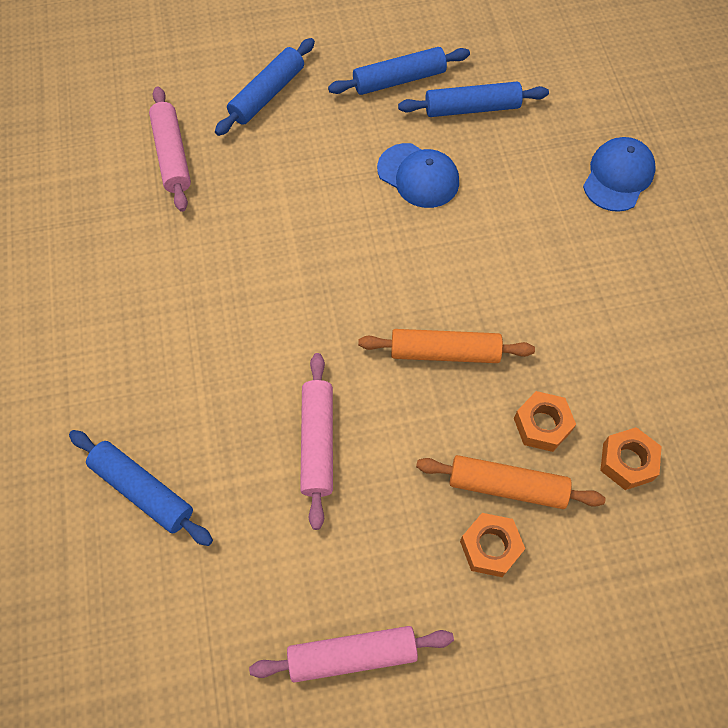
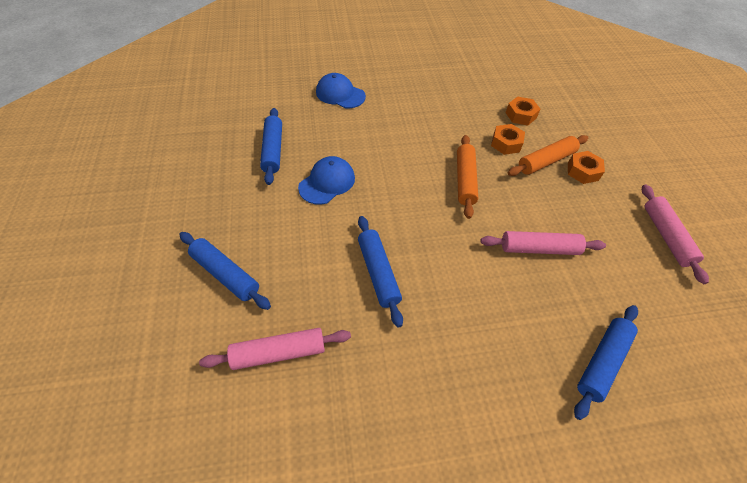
camera: 90 degrees left, 10 degrees down
blue rolling pin [328,47,470,95] -> blue rolling pin moved to [358,216,403,328]
orange rolling pin [416,455,606,509] -> orange rolling pin turned 45 degrees clockwise [508,135,588,176]

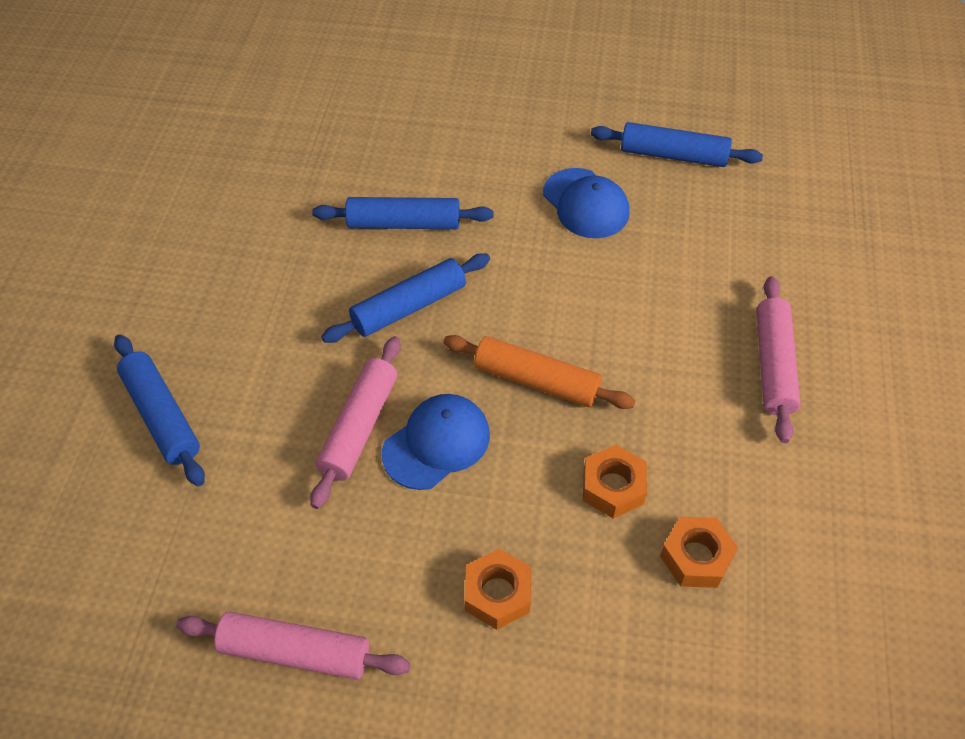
camera: 110 degrees right, 0 degrees up
blue rolling pin [179,232,271,310] -> blue rolling pin moved to [321,253,490,343]
pink rolling pin [199,328,351,370] -> pink rolling pin moved to [757,276,801,443]
blue cap [316,73,366,109] -> blue cap moved to [382,394,490,490]
orange rolling pin [508,135,588,176] -> none

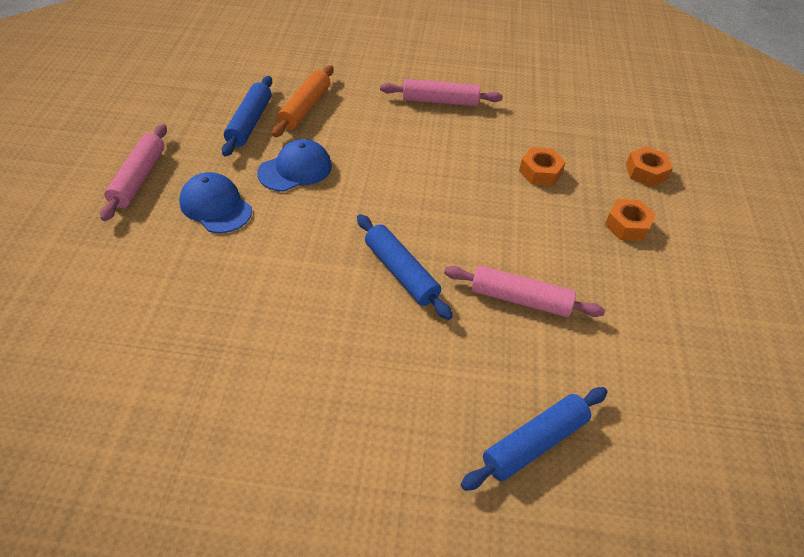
camera: 95 degrees left, 5 degrees down
pink rolling pin [176,612,410,680] -> pink rolling pin moved to [100,124,167,221]
blue rolling pin [312,197,493,229] -> none
blue cap [382,394,490,490] -> blue cap moved to [179,172,252,233]
orange rolling pin [443,335,635,409] -> orange rolling pin moved to [272,65,334,137]
orange nut [660,517,738,588] -> orange nut moved to [626,146,673,187]

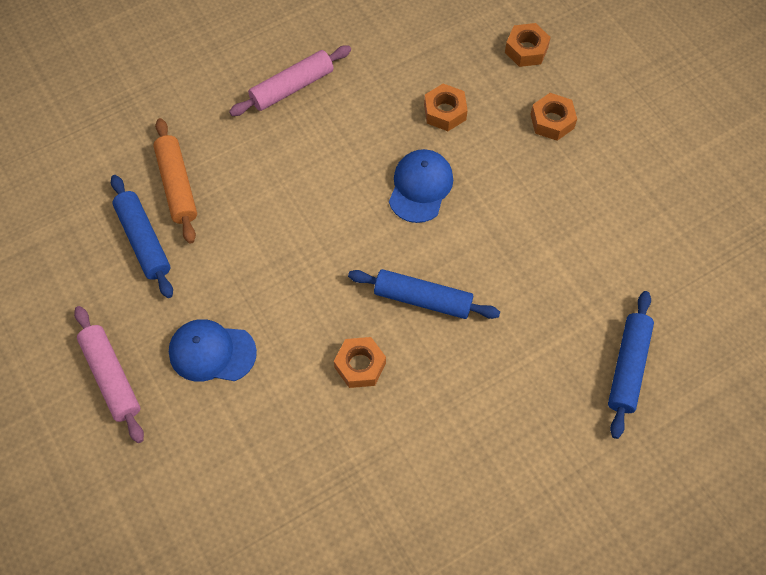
camera: 35 degrees left, 15 degrees up
blue cap [257,139,332,192] -> blue cap moved to [389,149,453,223]
pink rolling pin [444,265,605,317] -> none
none -> orange nut [334,337,386,388]

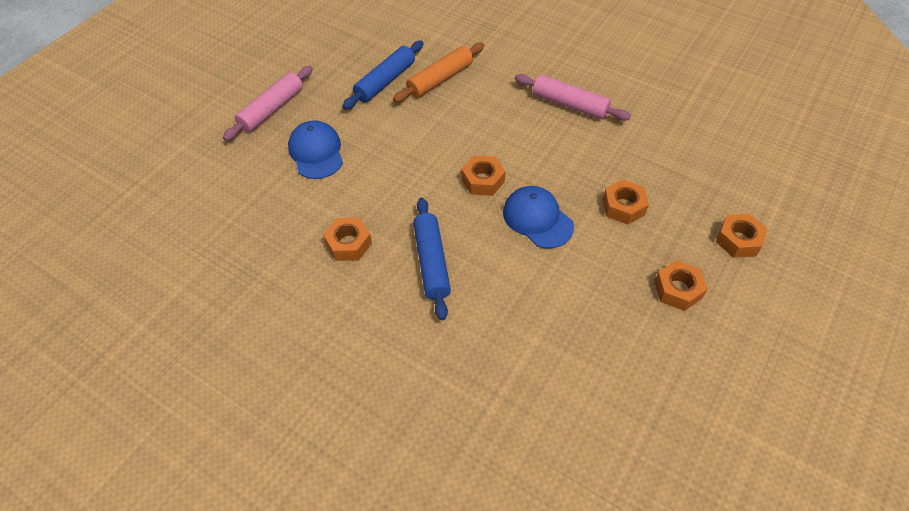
camera: 65 degrees right, 10 degrees down
blue cap [389,149,453,223] -> blue cap turned 120 degrees counterclockwise [503,186,574,248]
blue rolling pin [608,291,654,439] -> none
none -> orange nut [461,156,506,196]

